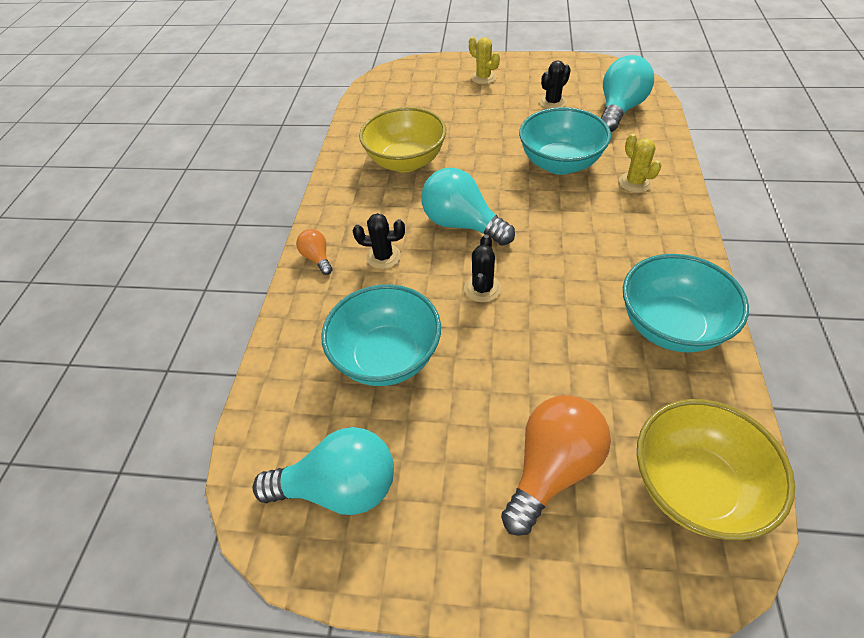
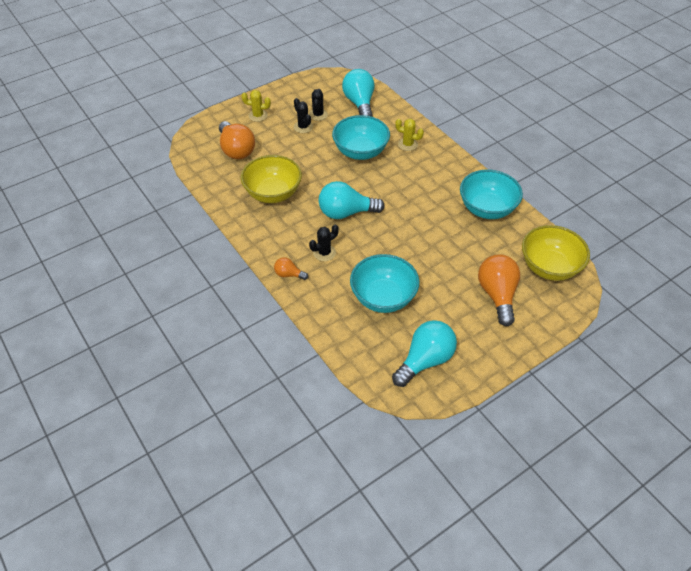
camera: 45 degrees left, 0 degrees up
black cactus [464,235,501,302] -> black cactus moved to [294,98,313,133]
none -> orange light bulb [219,121,255,159]

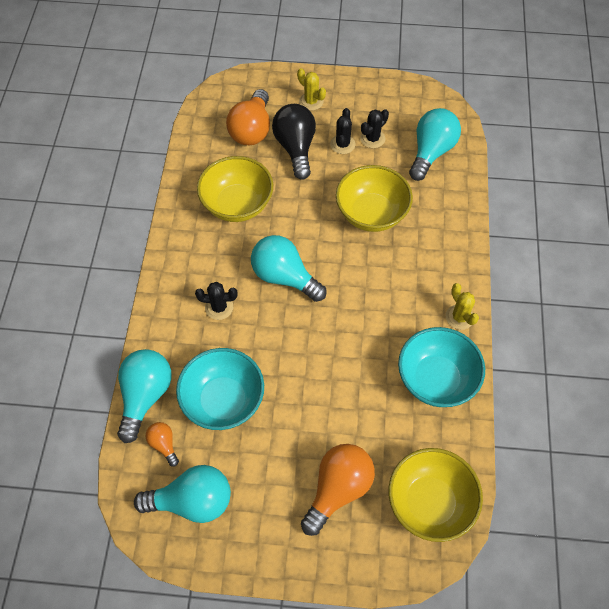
camera: 40 degrees right, 10 degrees up
orange light bulb [274,257,308,280] -> orange light bulb moved to [145,422,179,467]
turquoise bowl [332,115,390,160] -> yellow bowl [336,165,413,232]
yellow cactus [395,119,424,151] -> yellow cactus moved to [446,283,479,330]
none -> turquoise light bulb [117,349,172,443]
none -> black light bulb [272,104,316,180]

